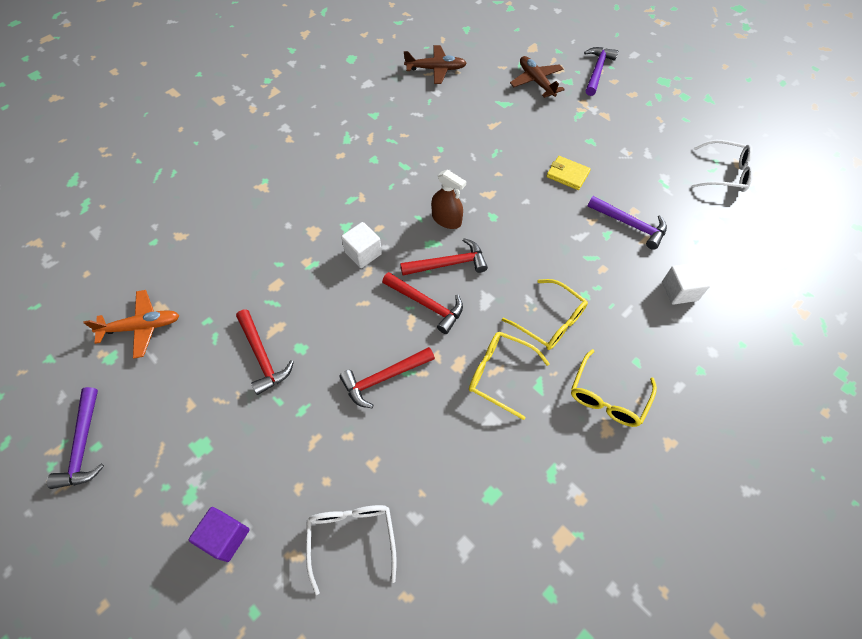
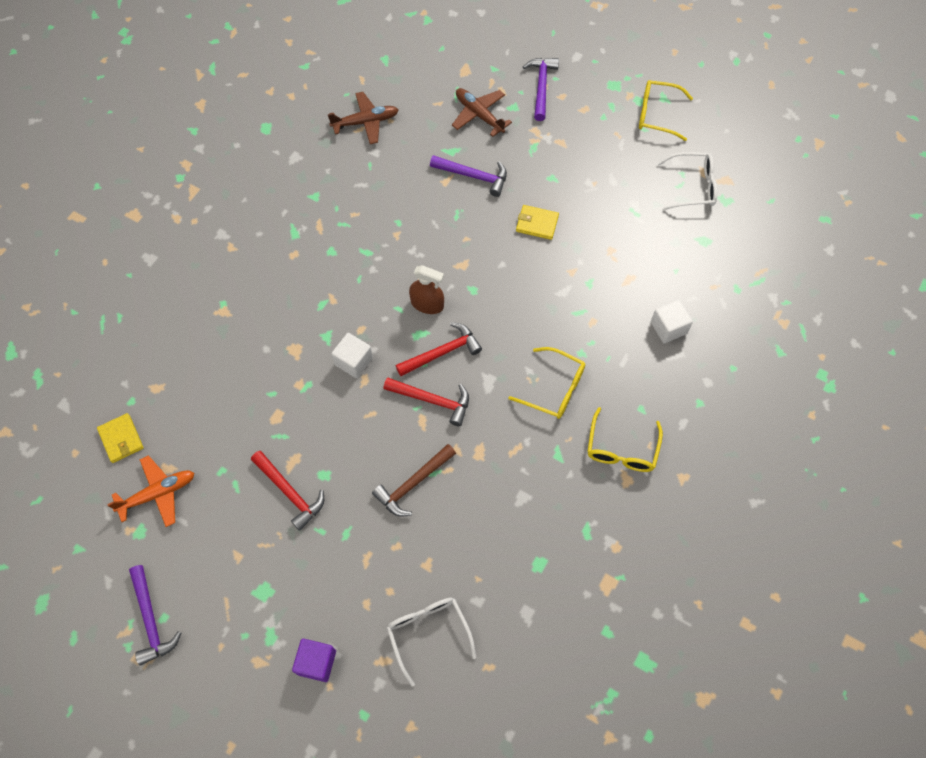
camera: 15 degrees left, 5 degrees up
red hammer [339,347,435,408] -> brown hammer [372,444,456,517]
yellow glasses [469,332,550,420] -> yellow glasses moved to [639,80,693,141]
purple hammer [587,196,667,250] -> purple hammer moved to [430,155,507,197]
none -> yellow wallet [97,413,144,463]

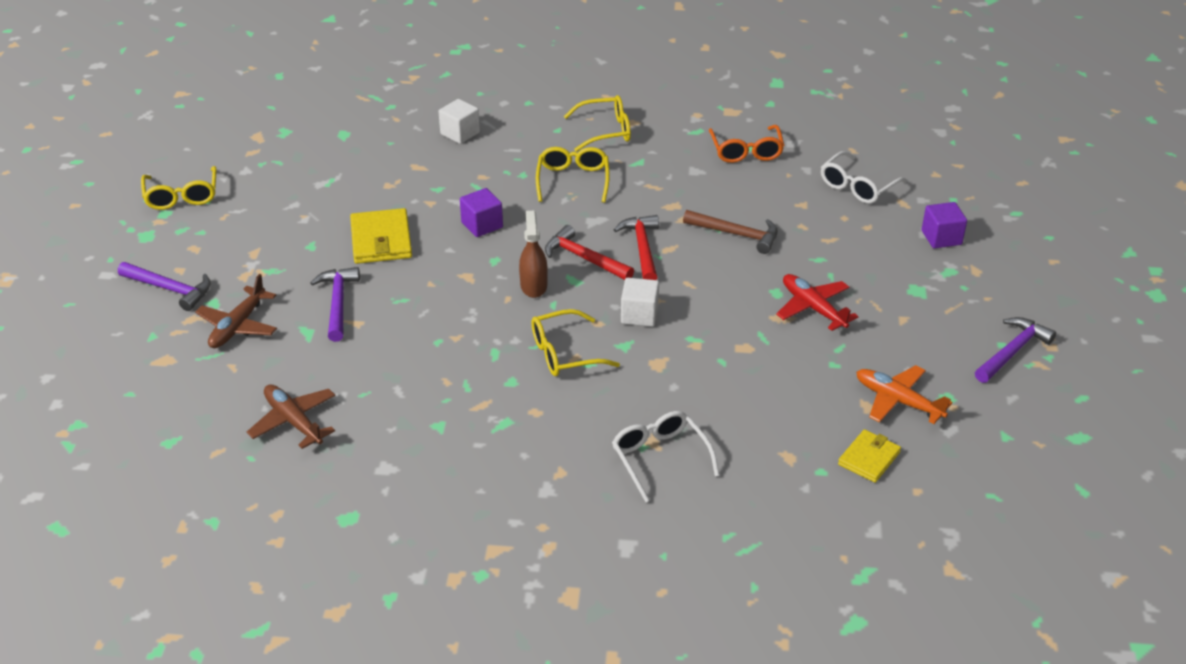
camera: 115 degrees left, 25 degrees down
red hammer [251,451,324,531] -> red plane [776,274,858,331]
yellow wallet [516,205,559,240] -> yellow wallet [350,208,412,264], size x1.57
purple hammer [523,58,559,121] -> purple hammer turned 135 degrees counterclockwise [118,262,211,311]
white glasses [657,152,717,210] -> white glasses moved to [612,411,720,502]
none -> purple cube [460,188,503,237]
none -> yellow glasses [531,309,620,376]
none -> orange glasses [709,125,784,163]

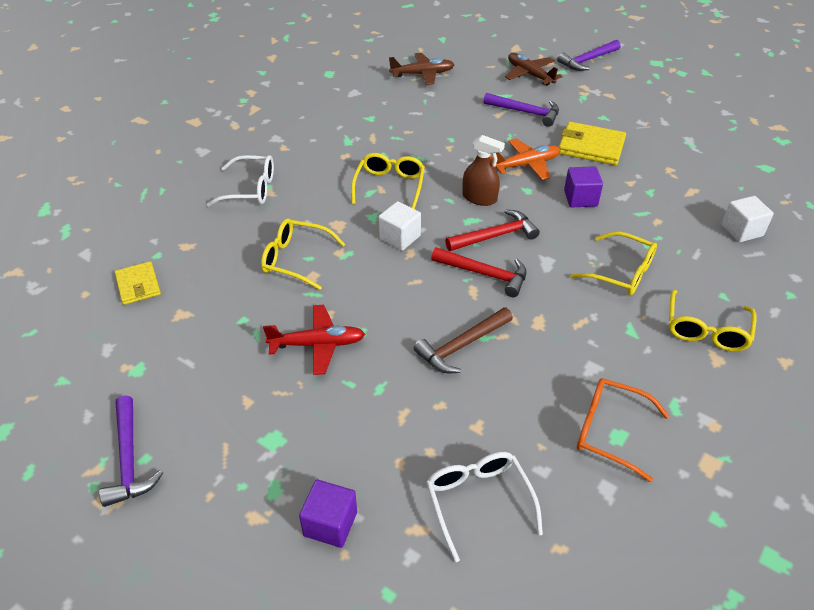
camera: 120 degrees right, 5 degrees up
yellow glasses [141,166,217,210] -> yellow glasses moved to [261,219,346,290]
orange plane [856,365,952,424] -> orange plane moved to [490,138,561,180]

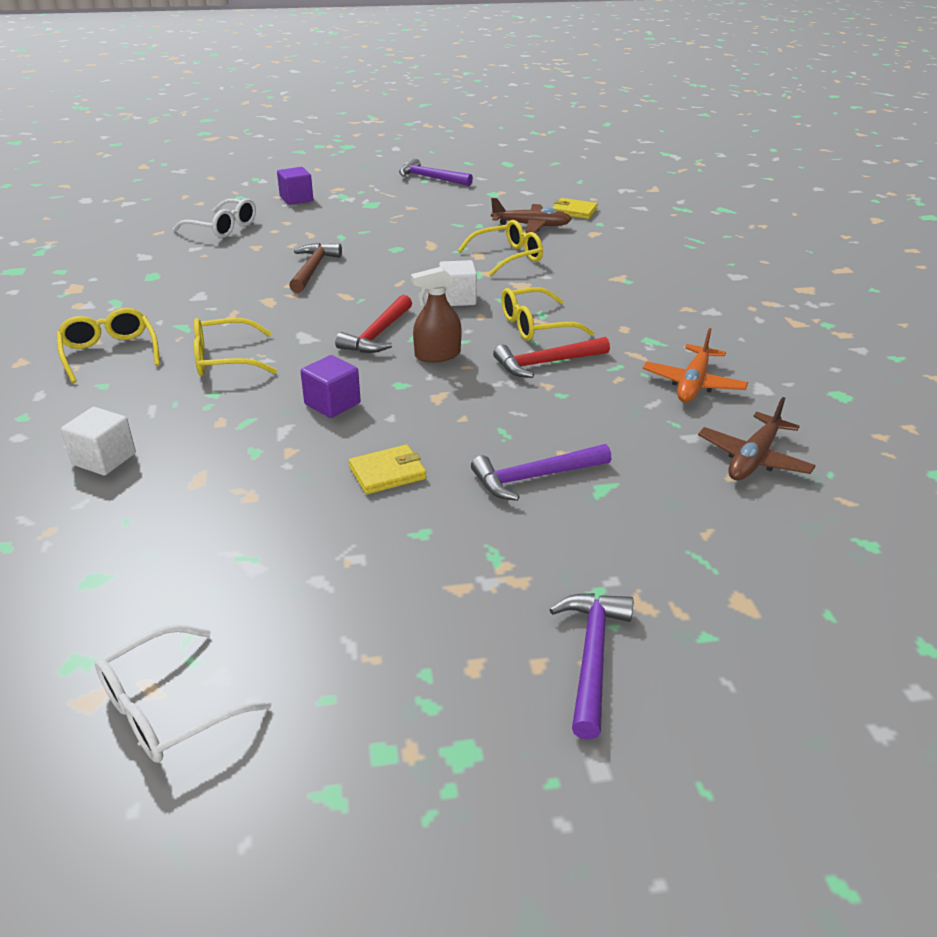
camera: 135 degrees right, 10 degrees down
white glasses [207,155,274,206] -> white glasses moved to [95,624,271,763]
red plane [263,305,365,375] -> none
yellow glasses [351,153,425,209] -> yellow glasses turned 105 degrees clockwise [501,287,594,341]
red hammer [431,247,527,297] -> red hammer moved to [493,337,610,378]
orange plane [490,138,561,180] -> orange plane moved to [643,328,748,402]
brown plane [505,53,563,85] -> brown plane moved to [491,198,572,233]
yellow wallet [559,122,626,165] -> yellow wallet [349,445,427,494], size x0.64
orange glasses [577,378,669,482] -> none

